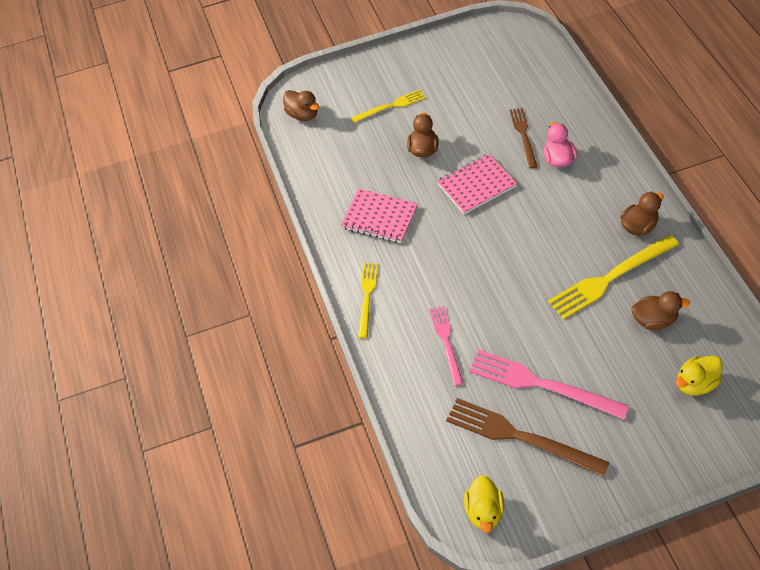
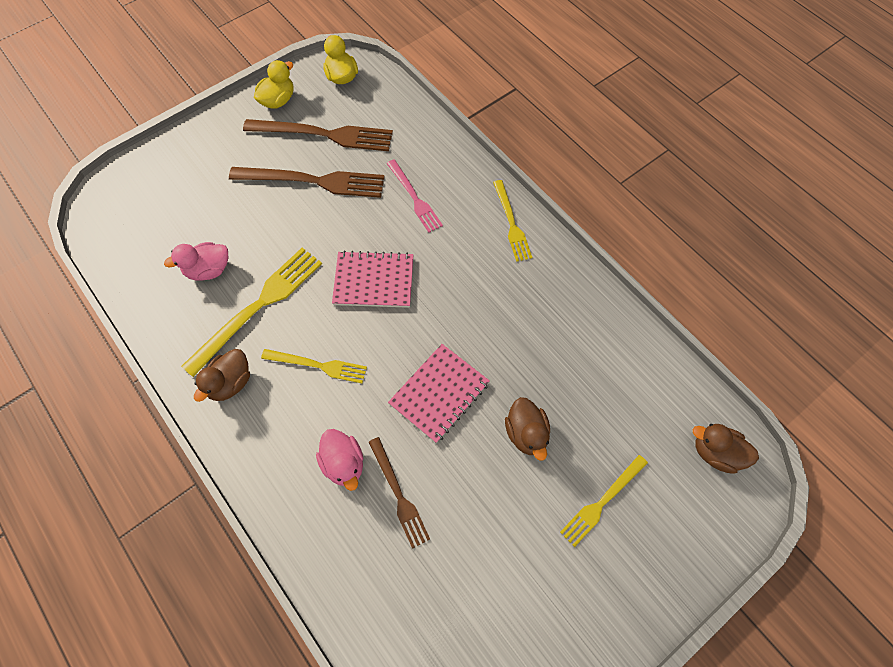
camera: 155 degrees right, 10 degrees up
pink notebook [341,189,418,243] -> pink notebook moved to [332,251,413,308]
pink fork [469,350,629,420] -> brown fork [229,167,385,198]
brown duck [632,291,690,330] -> pink duck [164,242,228,281]
yellow duck [676,356,723,396] -> yellow duck moved to [254,60,294,109]
none -> yellow fork [261,349,367,383]

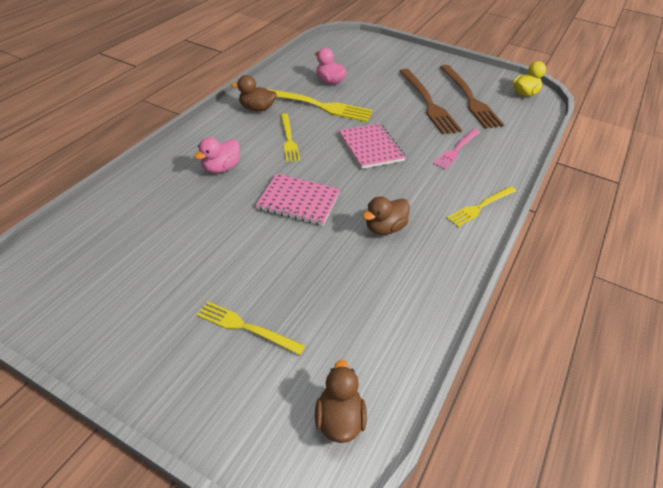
camera: 65 degrees right, 20 degrees down
yellow duck [254,60,294,109] -> none
brown fork [369,437,430,549] -> none
brown duck [505,397,550,461] -> brown duck moved to [363,196,410,235]

